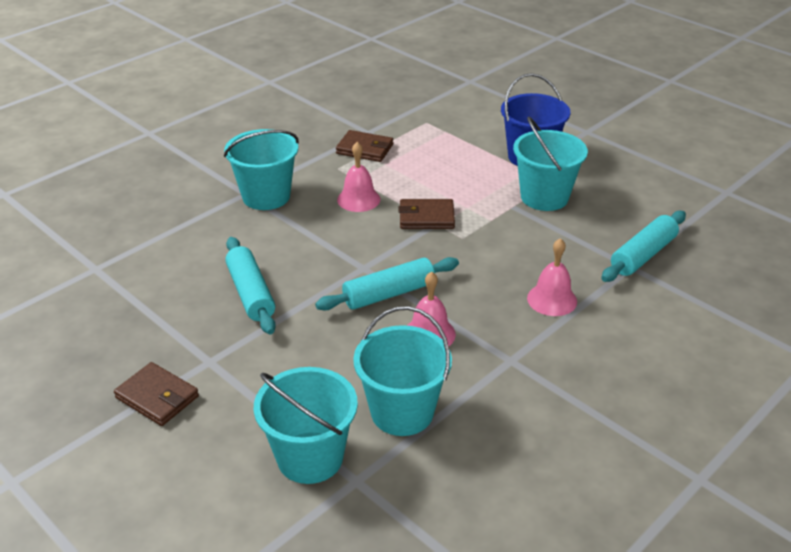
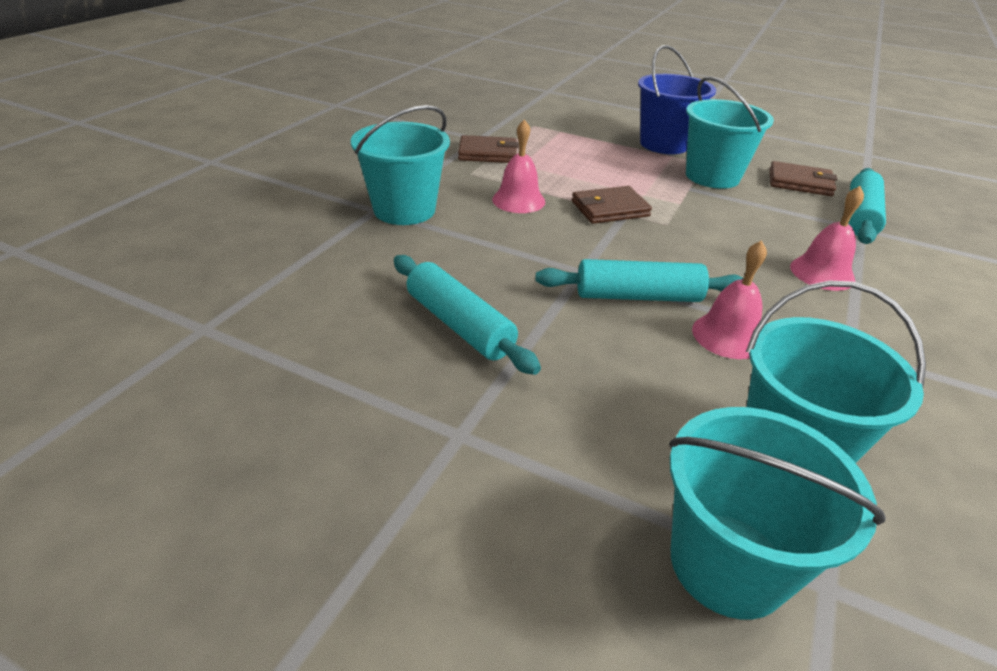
camera: 20 degrees left, 0 degrees up
brown wallet [114,362,199,426] -> brown wallet moved to [769,161,838,196]
turquoise rolling pin [315,257,459,310] -> turquoise rolling pin turned 45 degrees clockwise [535,259,744,302]

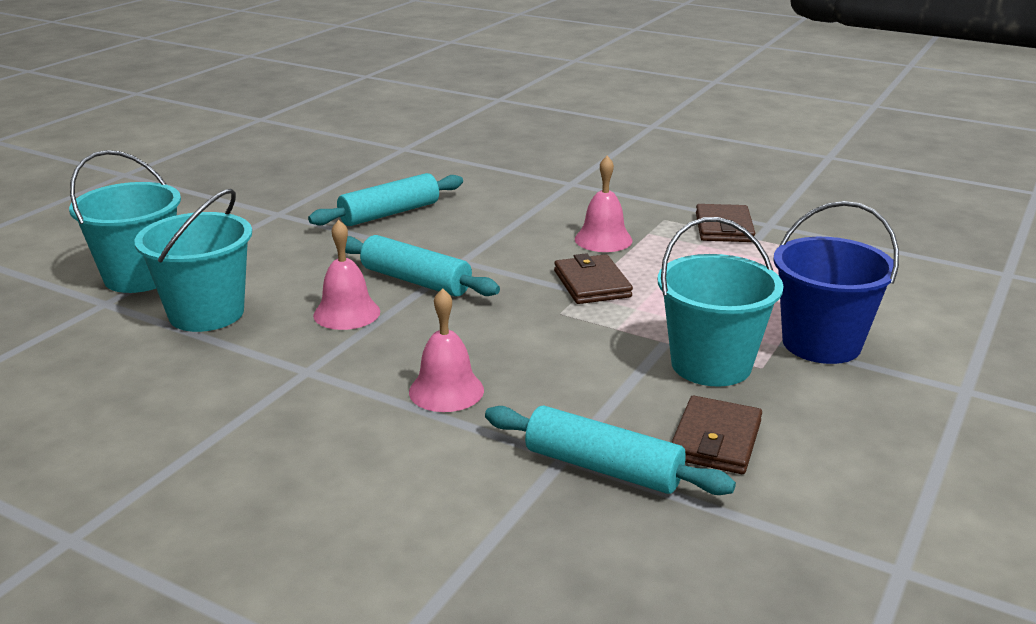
camera: 95 degrees right, 10 degrees down
turquoise bucket [351,105,450,225] -> none
turquoise rolling pin [535,259,744,302] -> turquoise rolling pin turned 60 degrees counterclockwise [345,235,500,296]

